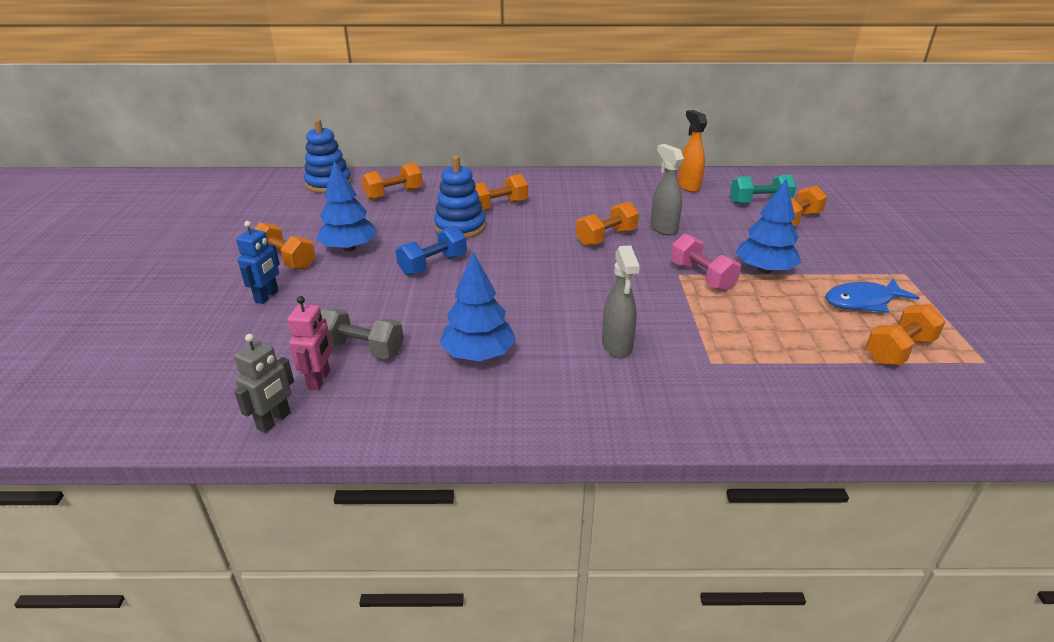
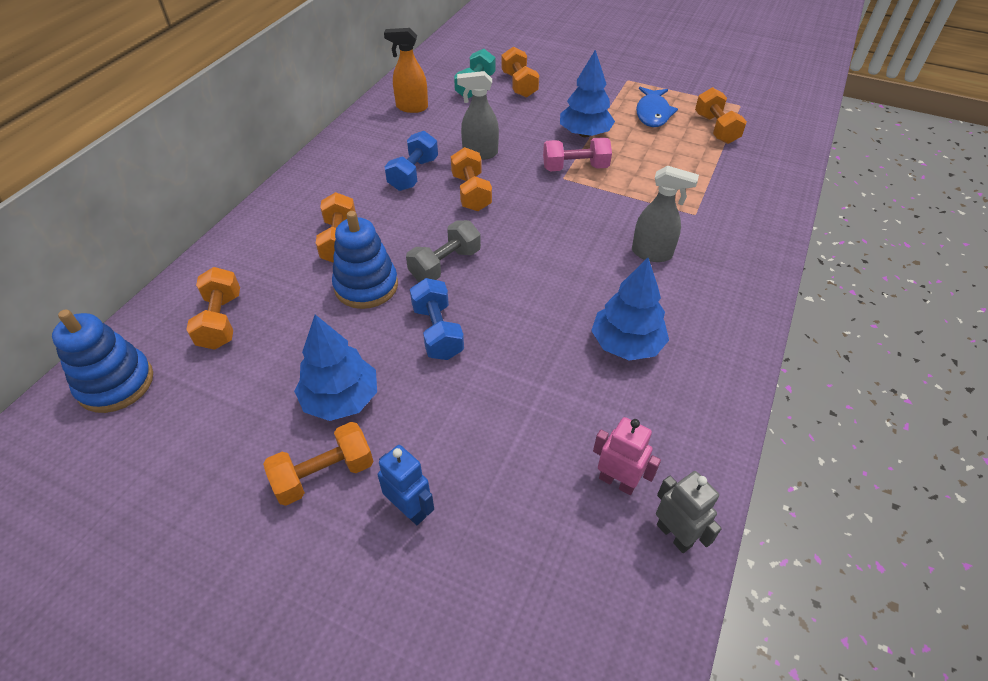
camera: 65 degrees left, 15 degrees up
grey dumbbell [321,308,404,359] -> grey dumbbell moved to [406,220,481,282]
none -> blue dumbbell [384,131,438,191]

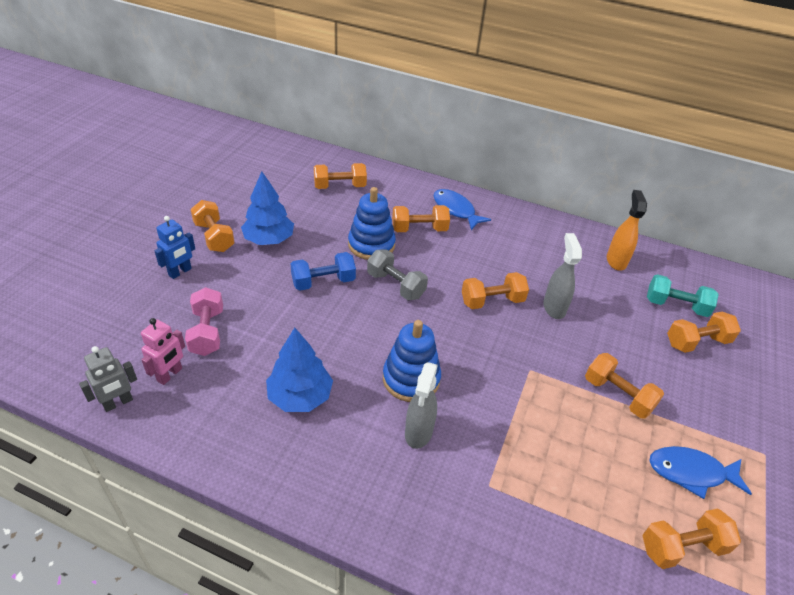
camera: 85 degrees right, 5 degrees down
blue stacking toy [52,309,153,413] -> blue stacking toy moved to [383,320,441,402]
blue dumbbell [384,131,438,191] -> none
pink dumbbell [543,137,612,171] -> pink dumbbell moved to [185,287,223,356]
blue tree [560,50,615,137] -> orange dumbbell [585,353,664,418]
none -> blue fish [434,189,491,230]

